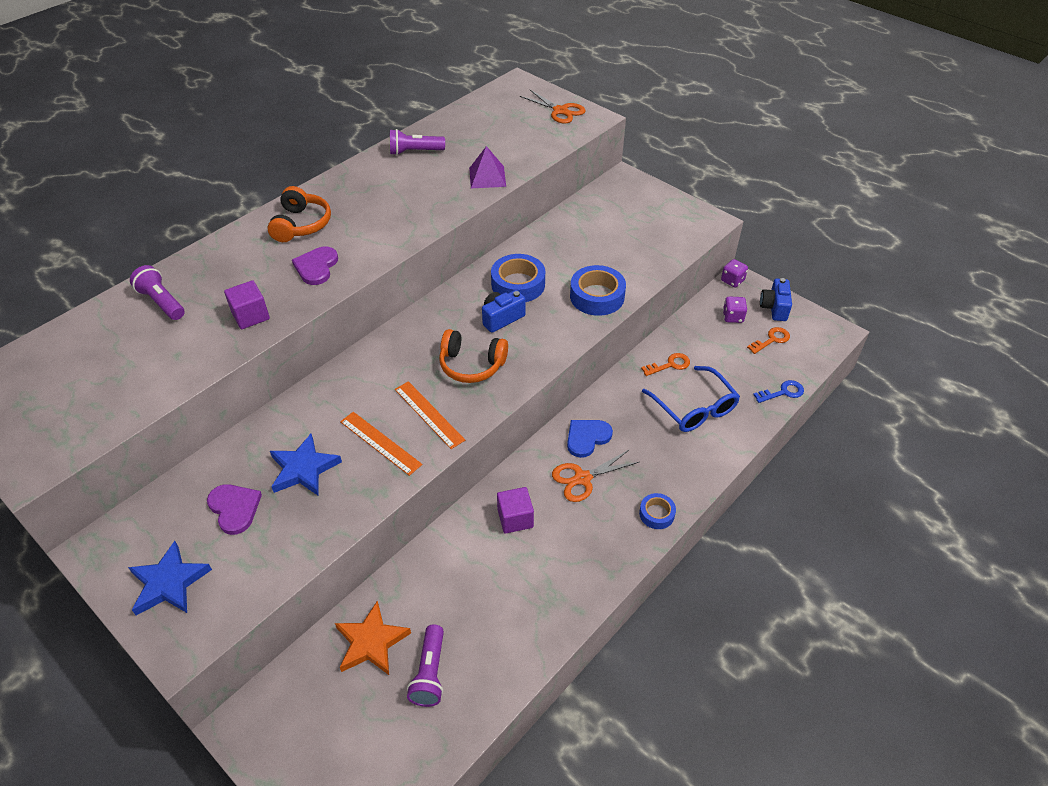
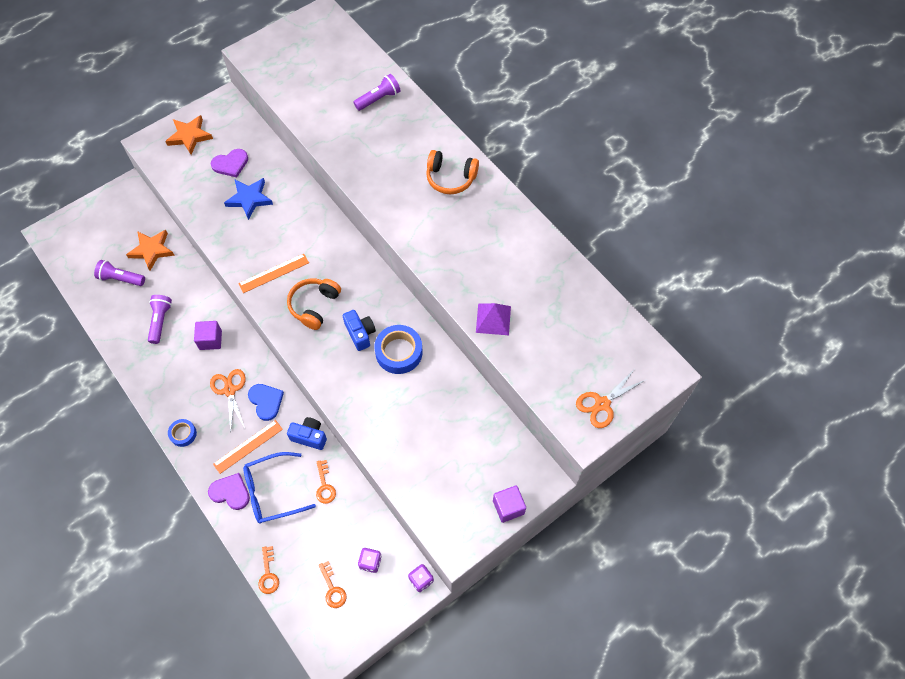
camera: 100 degrees right, 15 degrees up
blue star [128,541,212,615] -> orange star [165,115,213,155]
purple cube [224,280,270,329] -> purple cube moved to [493,485,526,523]
purple heart [292,247,338,285] -> purple heart moved to [208,473,250,510]
orange ruler [340,412,422,476] -> orange ruler moved to [213,420,283,474]
purple flashlight [390,129,445,155] -> purple flashlight moved to [148,295,172,344]
blue tape [570,265,626,316] -> none
blue key [753,380,804,403] -> orange key [258,546,279,594]
blue camera [760,278,792,321] -> blue camera moved to [287,417,327,450]

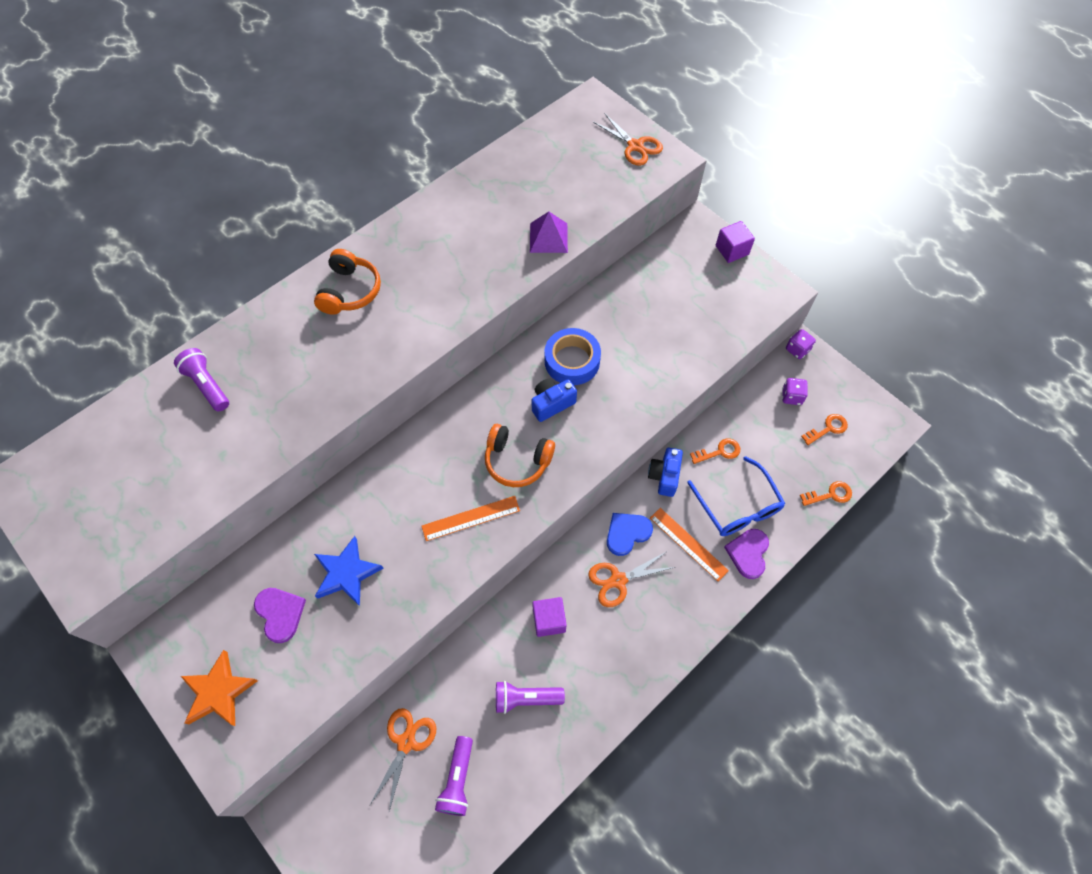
camera: 95 degrees left, 0 degrees up
orange star [126,230,175,271] -> orange scissors [369,708,436,811]
blue tape [168,419,197,447] -> none
orange ruler [238,254,309,293] -> orange ruler turned 75 degrees counterclockwise [421,496,520,541]

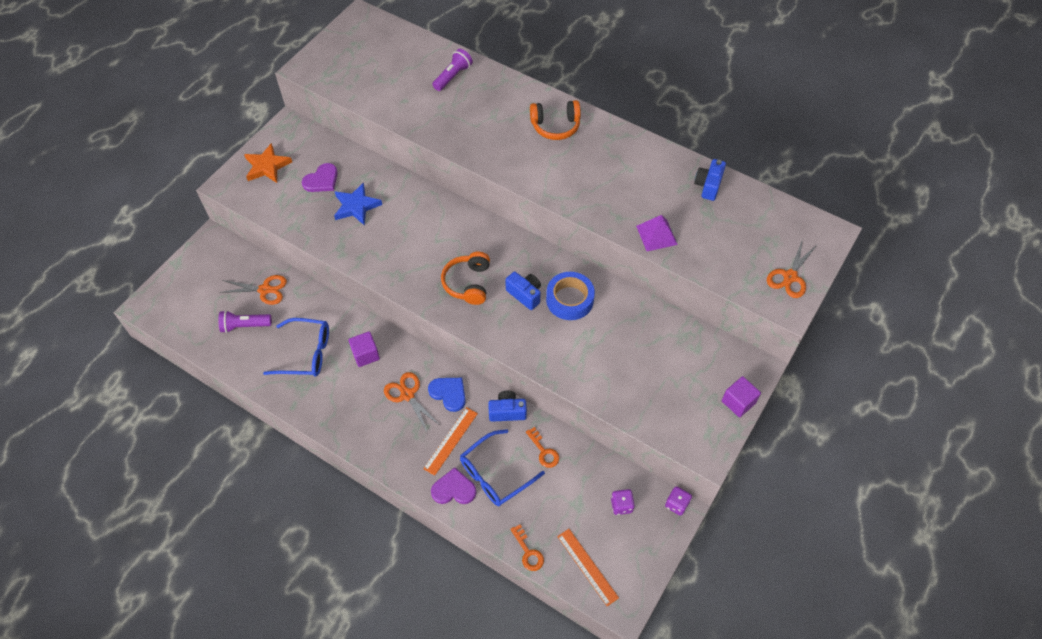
camera: 75 degrees right, 5 degrees down
orange ruler [421,496,520,541] -> orange ruler moved to [557,529,619,606]
purple flashlight [496,681,565,714] -> blue glasses [263,318,329,377]
orange key [801,414,848,445] -> none
none -> blue camera [694,159,726,201]

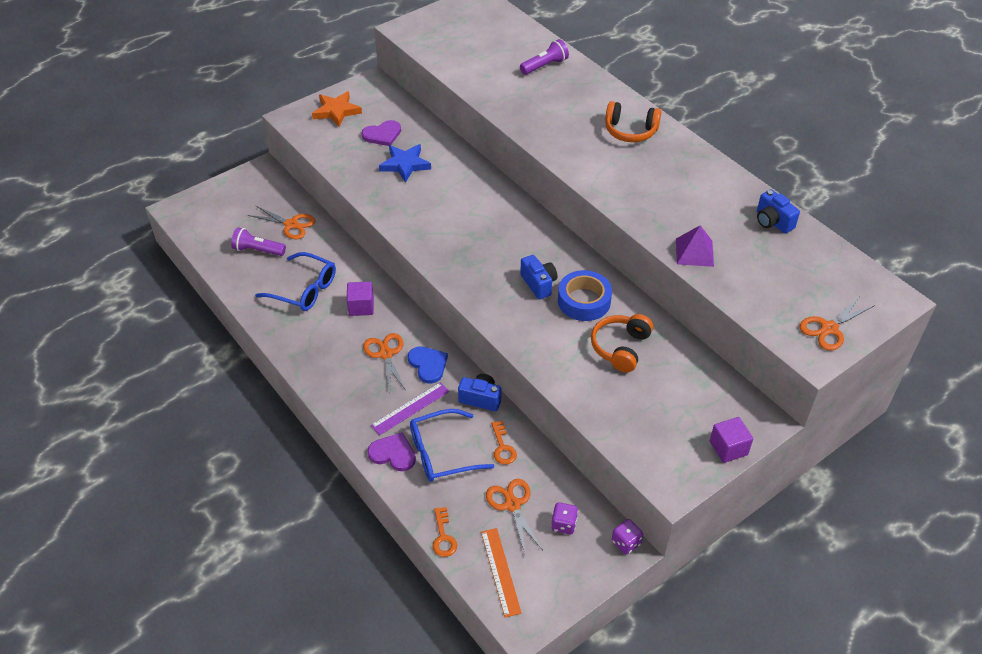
camera: 20 degrees right, 10 degrees down
orange ruler [423,407,478,476] -> purple ruler [371,382,449,435]
orange headphones [441,252,490,305] -> orange headphones moved to [591,314,653,372]
blue camera [694,159,726,201] -> blue camera turned 75 degrees counterclockwise [757,189,800,233]
none -> orange scissors [486,479,543,553]

